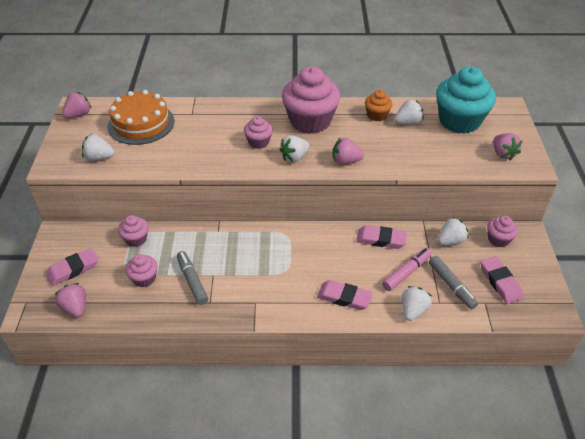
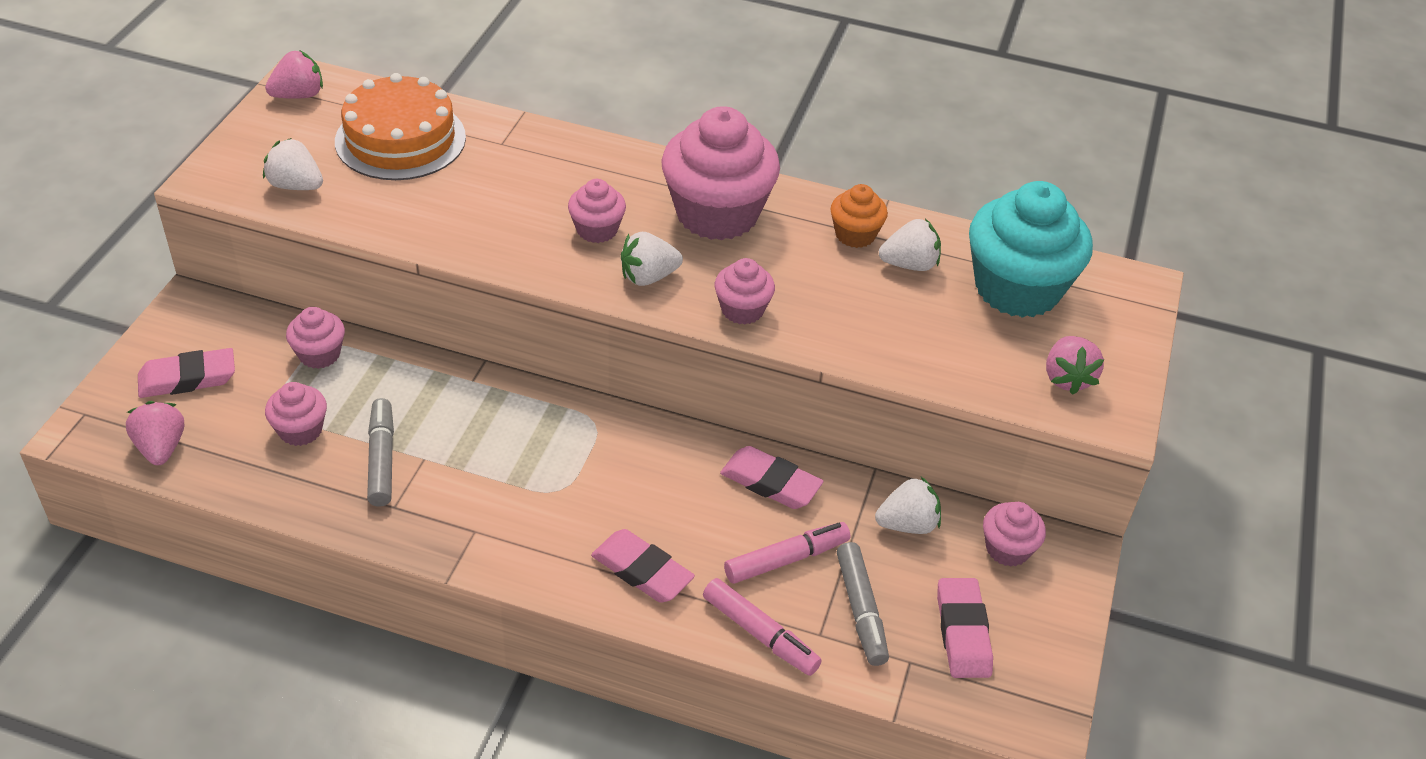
camera: 15 degrees right, 0 degrees up
pink strawberry [333,138,364,164] -> pink cupcake [714,258,775,325]
white strawberry [402,286,432,321] -> pink marker [703,578,822,676]

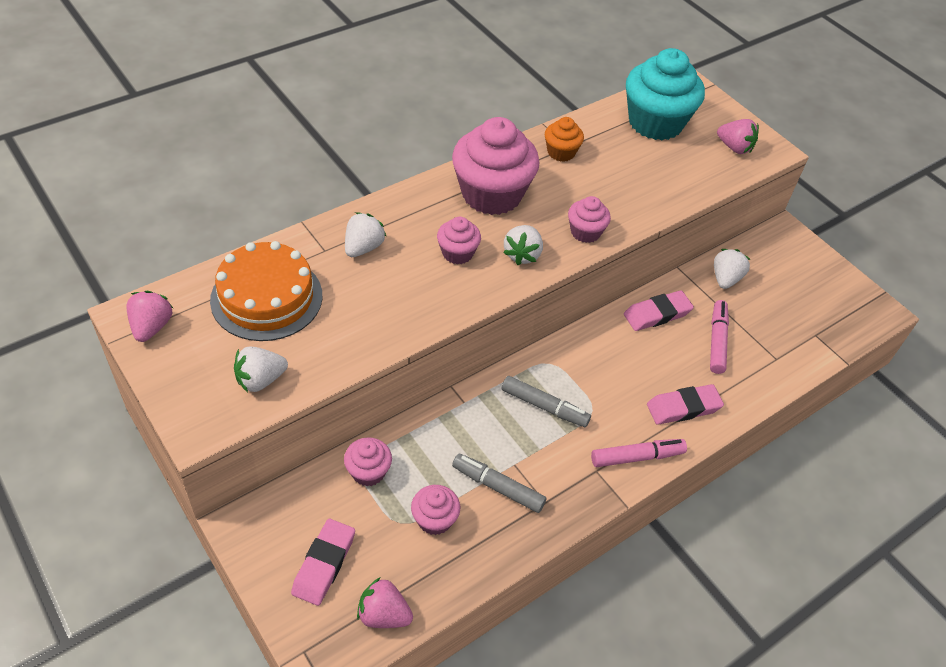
camera: 55 degrees left, 5 degrees up
pink marker [703,578,822,676] -> pink marker moved to [591,439,687,467]
grey marker [837,542,889,666] -> grey marker moved to [501,376,591,427]
white strawberry [879,219,941,271] -> white strawberry moved to [345,212,387,257]
pink eraser [937,578,993,678] -> none
pink cupcake [983,502,1046,567] -> none

